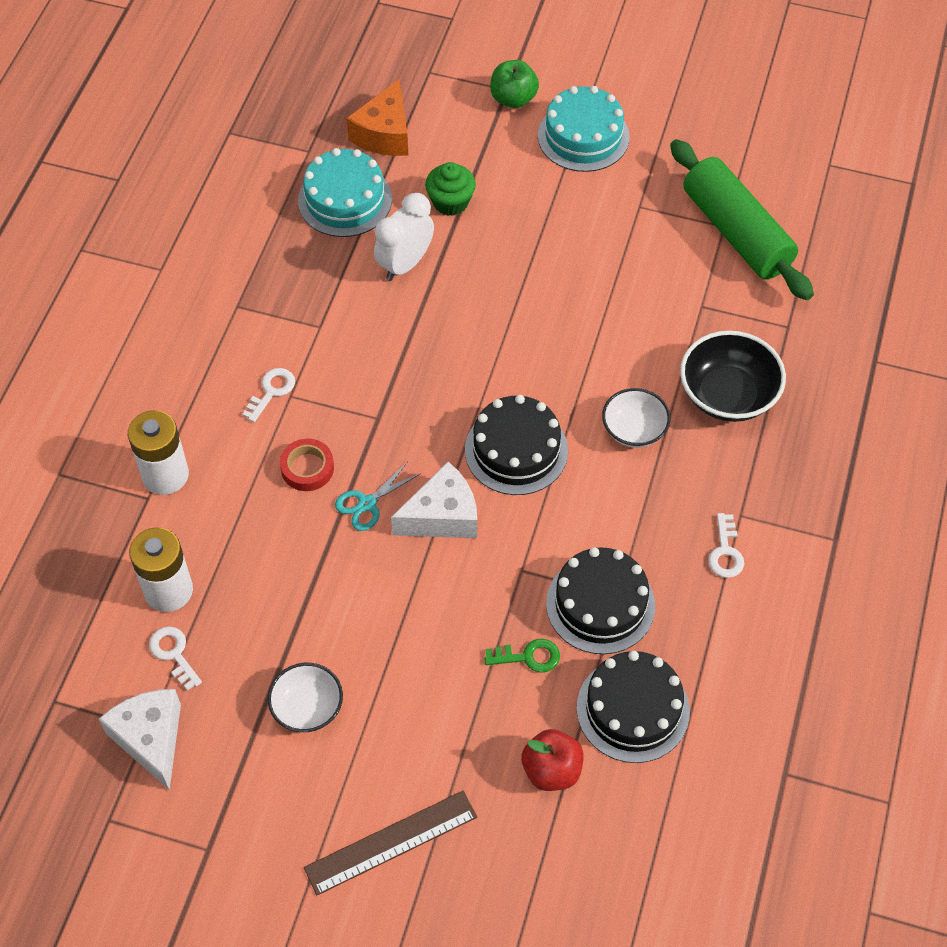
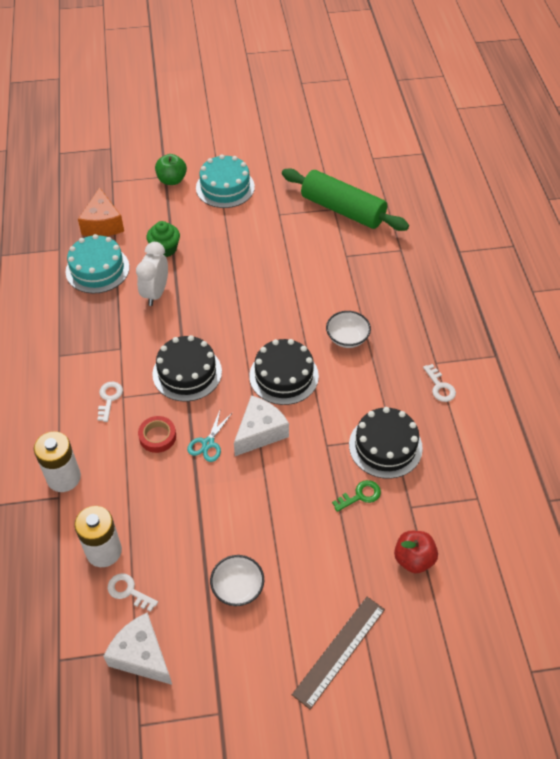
camera: 25 degrees left, 5 degrees down
black cake [577,651,690,763] -> black cake moved to [152,335,222,402]
black bowl [680,331,786,422] -> none

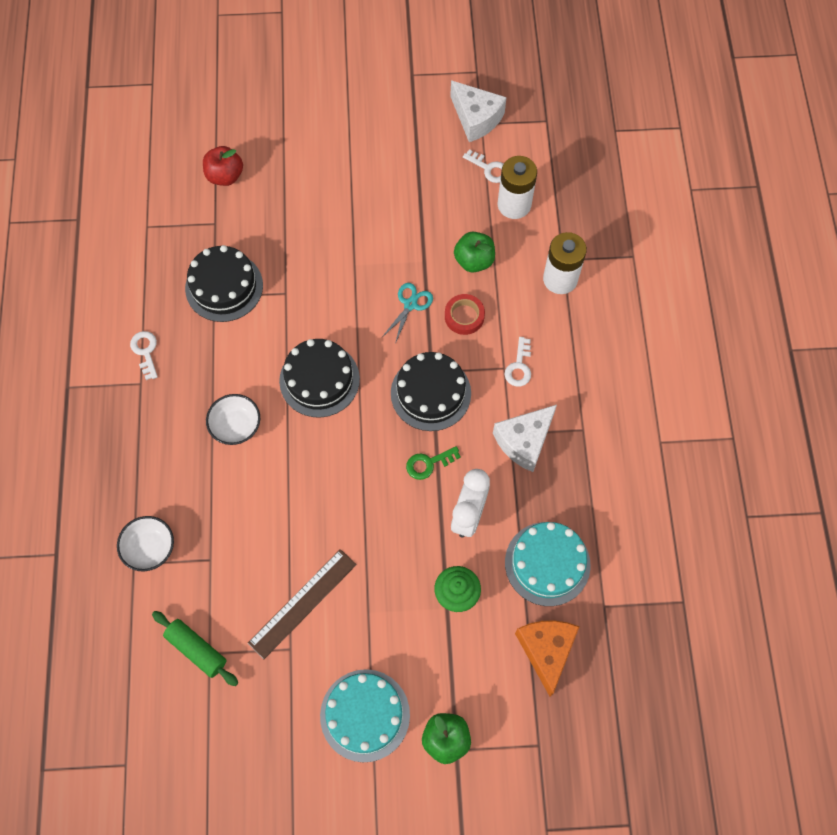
camera: 175 degrees left, 15 degrees up
white bowl [210,555,264,606] -> white bowl moved to [117,516,174,571]
white cheese [234,395,289,456] -> white cheese moved to [493,405,557,472]
green rolling pin [282,169,409,231] -> green rolling pin [152,611,238,686], size x0.53
brown ruler [292,597,385,710] -> brown ruler moved to [248,549,357,660]
green key [332,480,381,512] -> green key moved to [406,446,461,480]
none -> green apple [454,232,495,273]

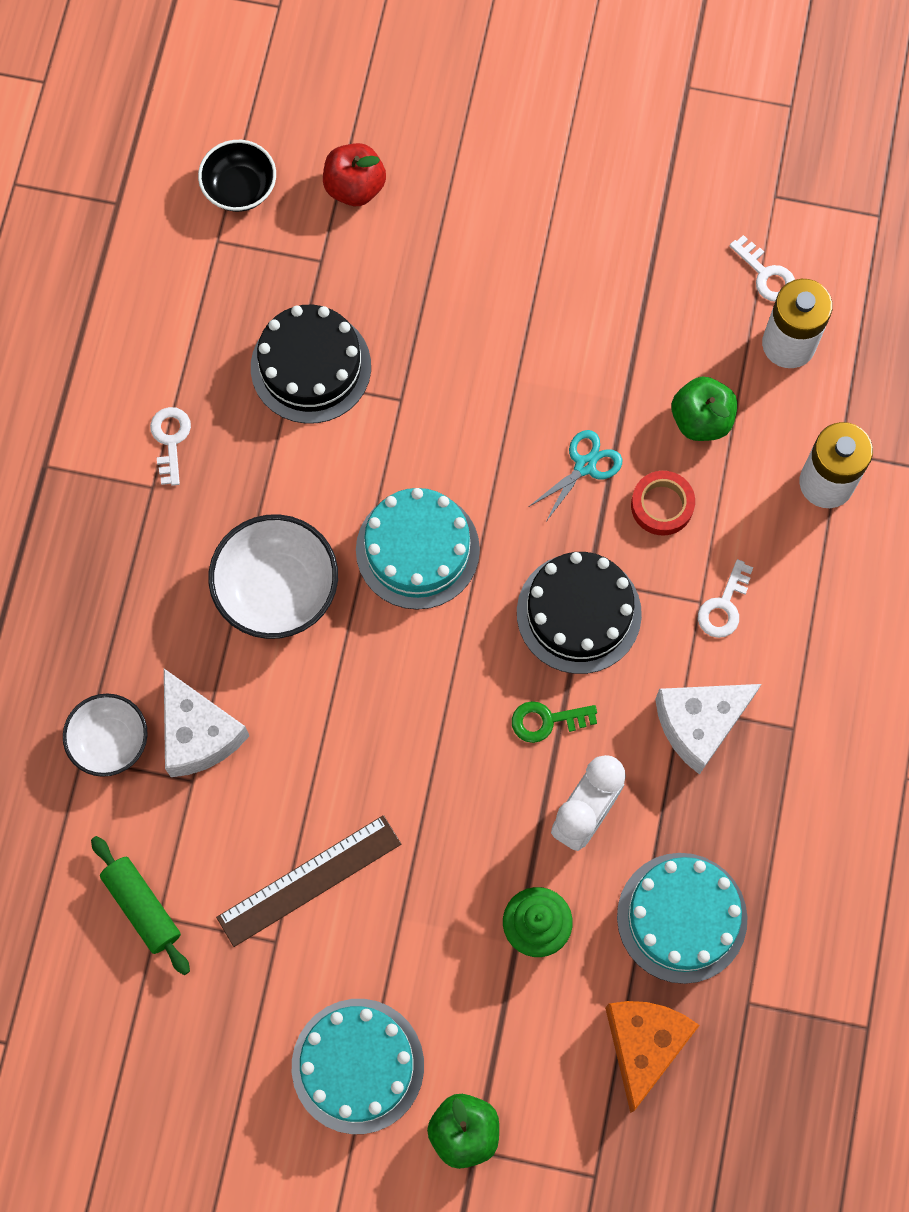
camera: 15 degrees right, 5 degrees up
white bowl [206,394,260,445] -> white bowl [208,514,338,639], size x1.55
black cake [279,339,360,417] -> turquoise cake [356,488,480,610]
white cheese [450,80,507,142] -> white cheese moved to [164,669,249,777]
none -> black bowl [198,140,276,212]

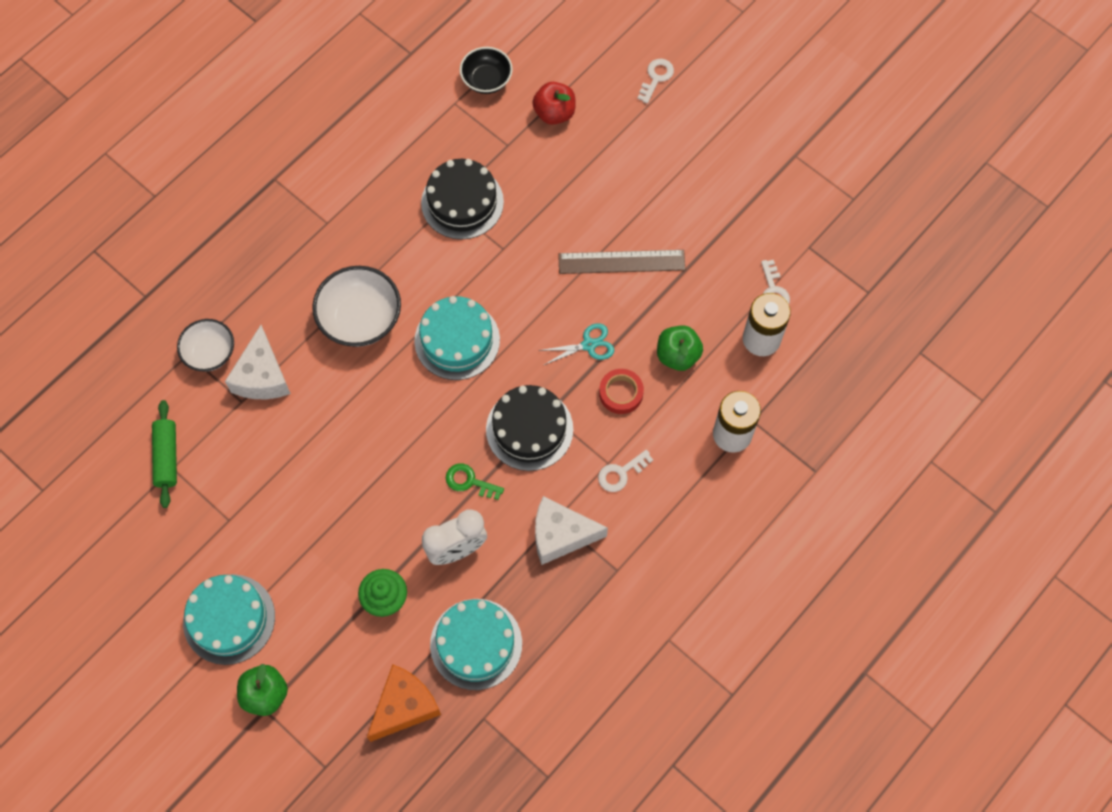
camera: 30 degrees right, 5 degrees down
white key [150,407,191,486] -> white key moved to [637,59,674,104]
brown ruler [216,815,401,947] -> brown ruler moved to [558,250,686,274]

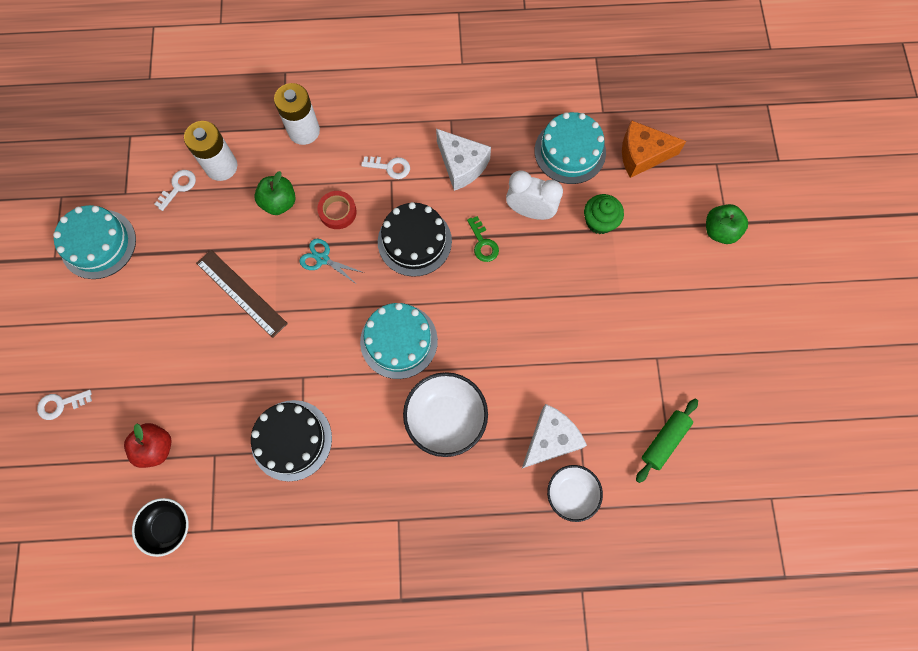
camera: 135 degrees left, 5 degrees up
turquoise cake [183,574,275,665] -> turquoise cake moved to [53,205,136,279]

